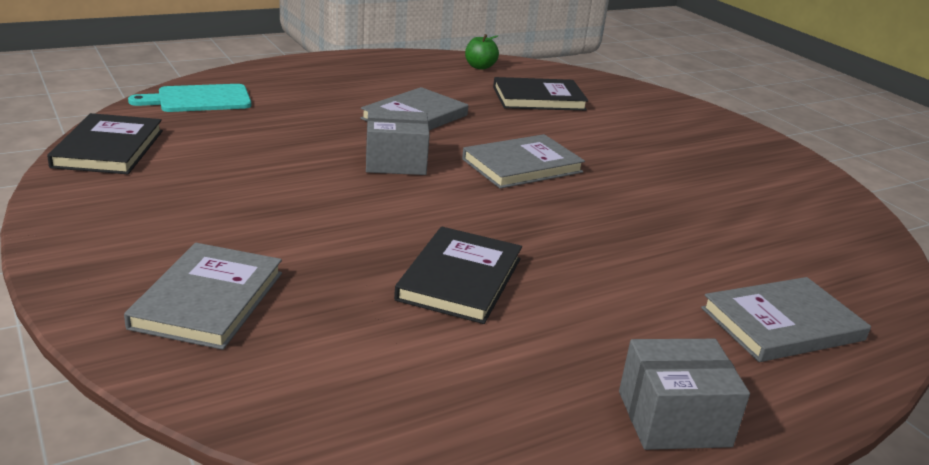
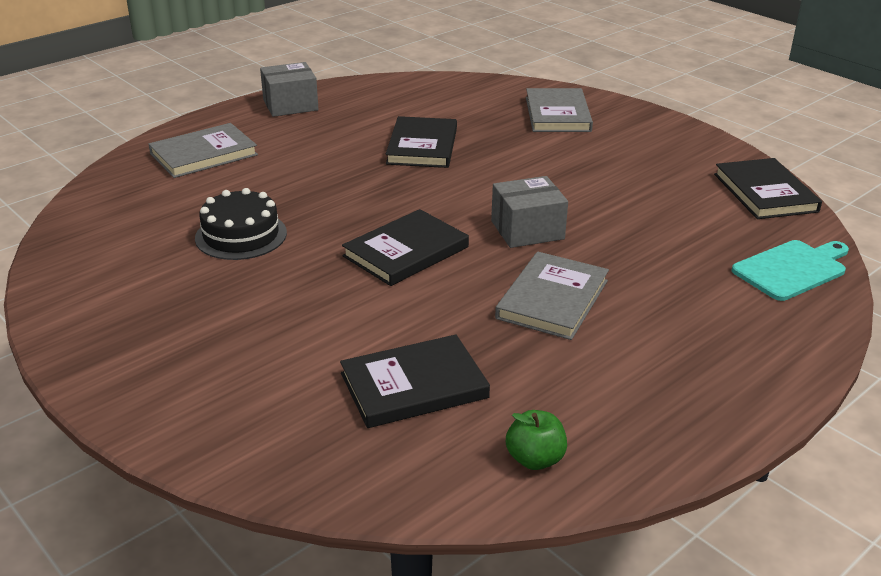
camera: 170 degrees right, 5 degrees up
grey book [462,134,585,189] -> black book [342,209,469,286]
none -> black cake [195,188,287,260]

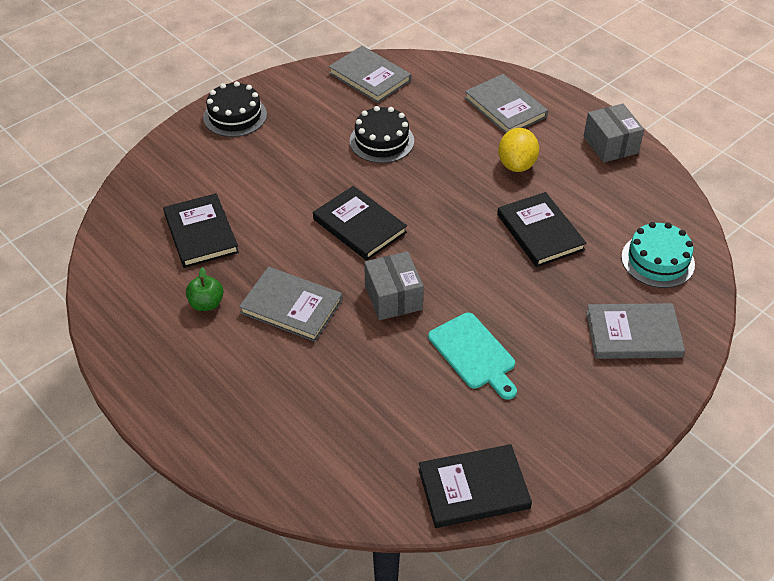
camera: 90 degrees right, 15 degrees up
black book [386,116,457,168] -> black book turned 60 degrees clockwise [497,192,587,267]
green apple [506,410,567,470] -> green apple moved to [186,267,224,311]
turquoise cutting board [731,240,849,301] -> turquoise cutting board moved to [428,313,517,400]
none -> black cake [203,81,267,137]
none -> grey book [329,46,411,103]
none -> yellow lemon [498,128,539,172]
none -> turquoise cake [621,222,695,288]

